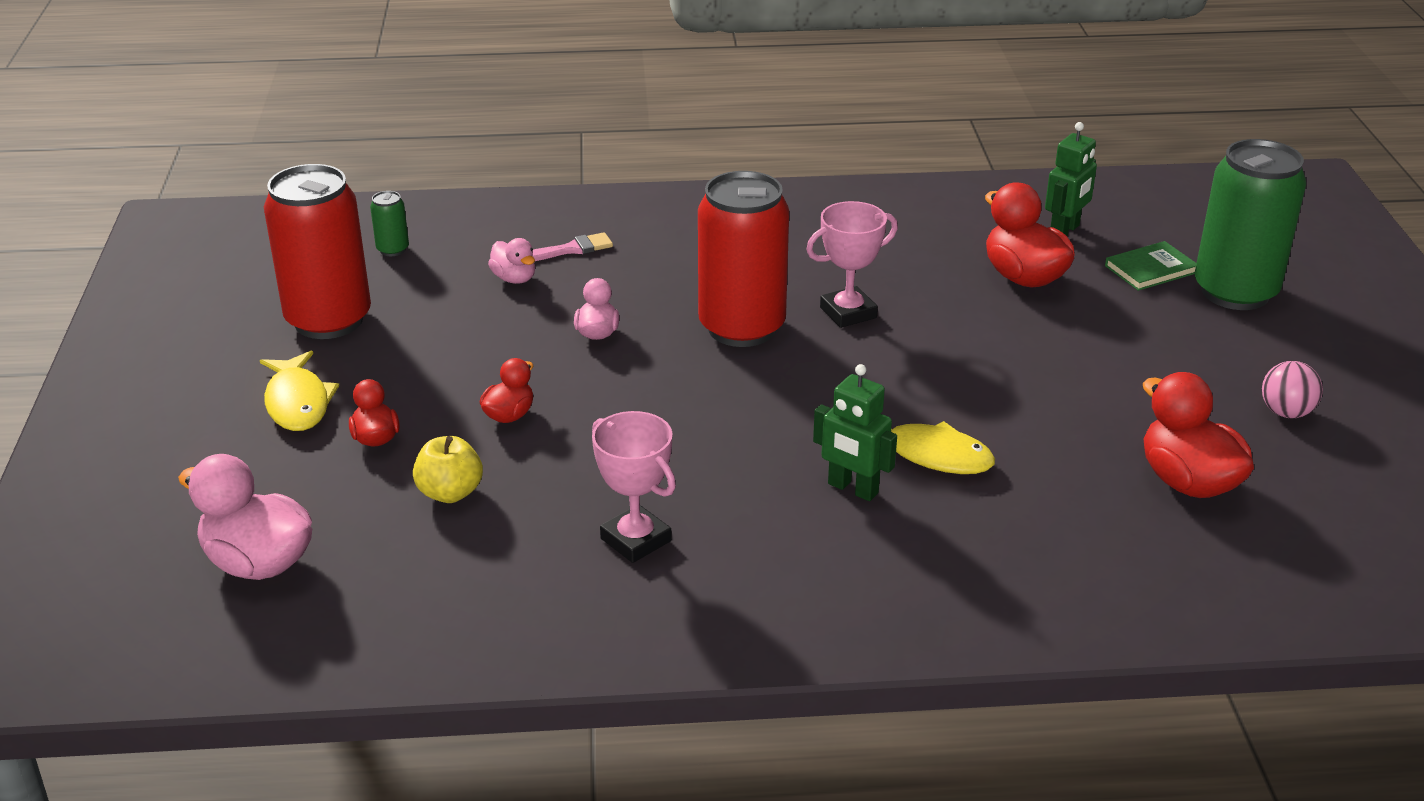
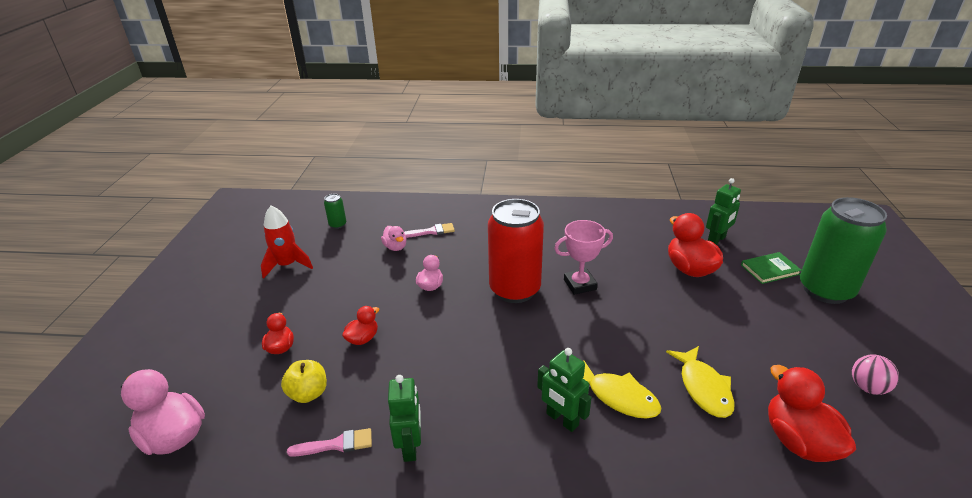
camera: 10 degrees right, 0 degrees up
yellow fish [260,351,339,431] -> yellow fish moved to [666,346,734,418]
red can [264,164,371,339] -> red rocket [261,205,313,279]
pink trophy [592,411,676,563] -> green robot [388,375,421,462]
none -> pink brush [287,428,372,457]

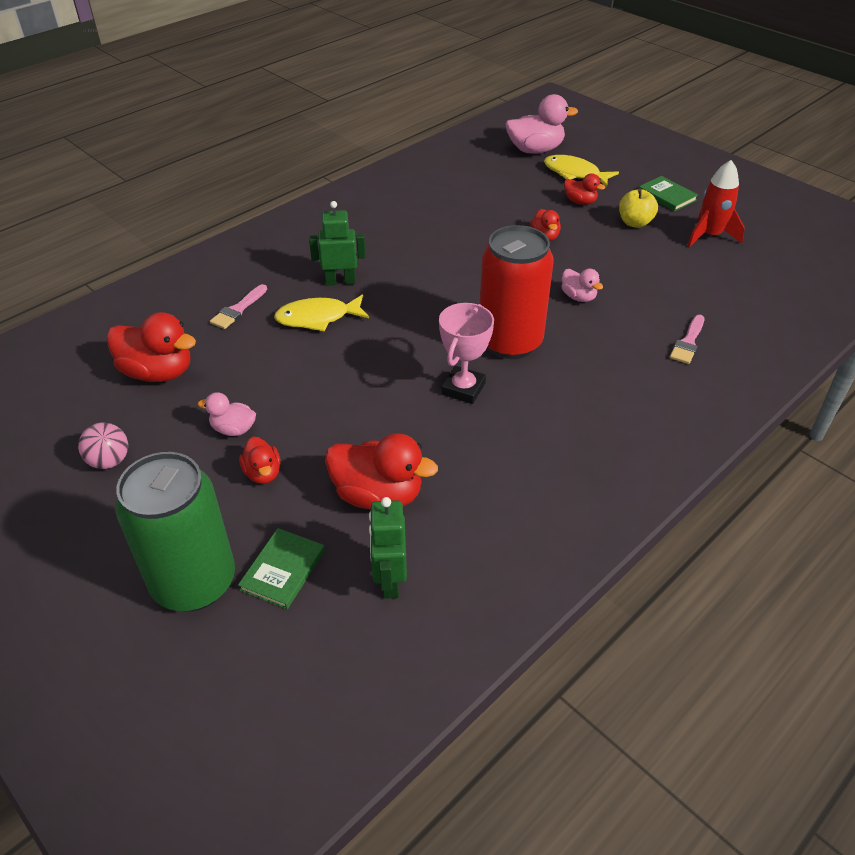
camera: 130 degrees right, 10 degrees up
yellow apple [281,360,327,403] -> yellow apple moved to [619,188,658,228]
pink brush [287,428,372,457] -> pink brush moved to [210,284,267,329]
green can [324,194,346,229] -> none
pink duck [381,226,407,251] -> pink duck moved to [198,392,256,436]
green robot [388,375,421,462] -> none
yellow fish [666,346,734,418] -> yellow fish moved to [544,155,619,187]
none -> red duck [239,437,281,484]
none -> green book [639,176,698,211]

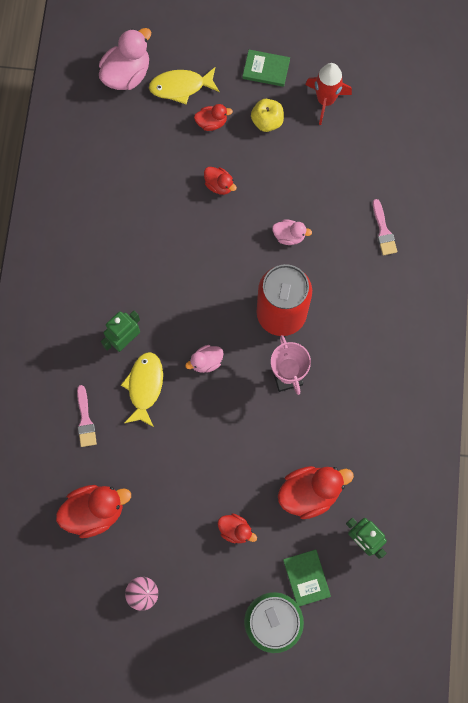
camera: 40 degrees left, 30 degrees up
pink duck [198,392,256,436] -> pink duck moved to [185,345,224,373]
yellow fish [274,294,369,332] -> yellow fish turned 150 degrees clockwise [121,352,163,427]

